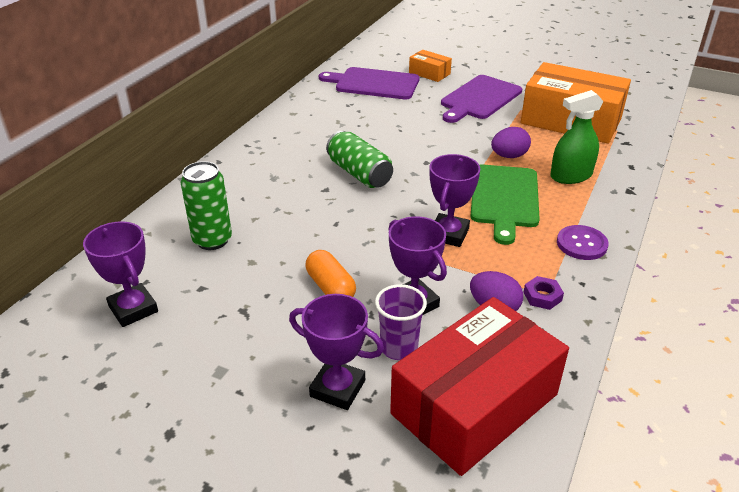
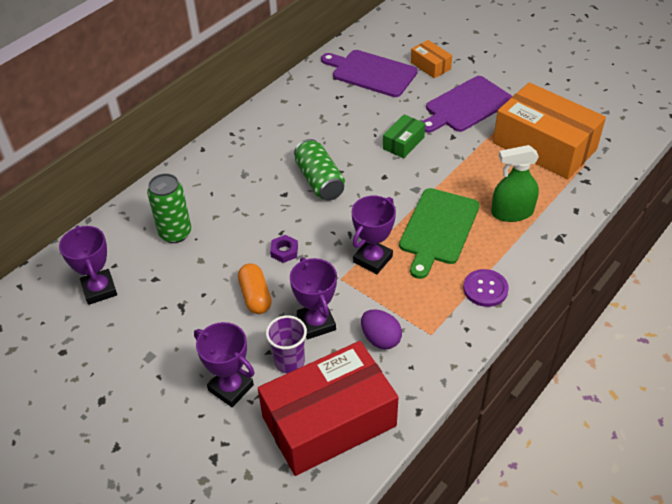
camera: 15 degrees right, 10 degrees up
purple egg [491,127,531,158] -> none
purple nut [523,276,564,310] -> purple nut moved to [270,235,298,263]
none -> green box [383,114,425,158]

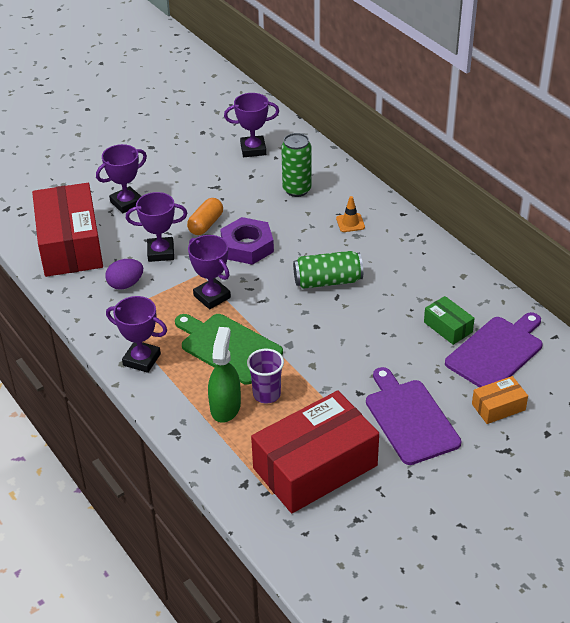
camera: 105 degrees right, 5 degrees down
orange capsule [238,263,272,314] -> orange capsule turned 60 degrees counterclockwise [187,198,223,235]
purple cup [266,315,307,373] -> purple cup moved to [247,349,284,403]
purple nut [270,235,298,263] -> purple nut [220,217,274,265], size x2.06
green box [383,114,425,158] -> green box moved to [424,296,475,345]
purple button [463,269,509,307] -> purple trophy [106,296,167,373]
orange box [493,82,606,179] -> red box [251,390,379,513]
none -> orange traffic cone [336,196,365,232]

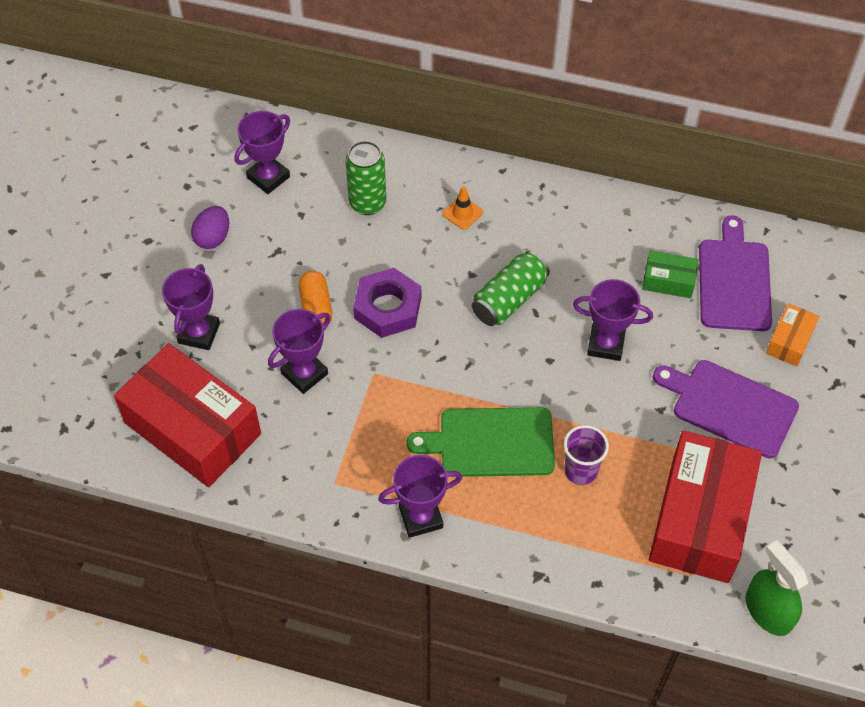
camera: 40 degrees left, 15 degrees up
purple egg [105,259,143,290] -> purple egg moved to [191,206,229,249]
purple trophy [188,235,231,309] -> purple trophy moved to [573,279,653,361]
green spray bottle [208,327,241,423] -> green spray bottle moved to [745,540,808,636]

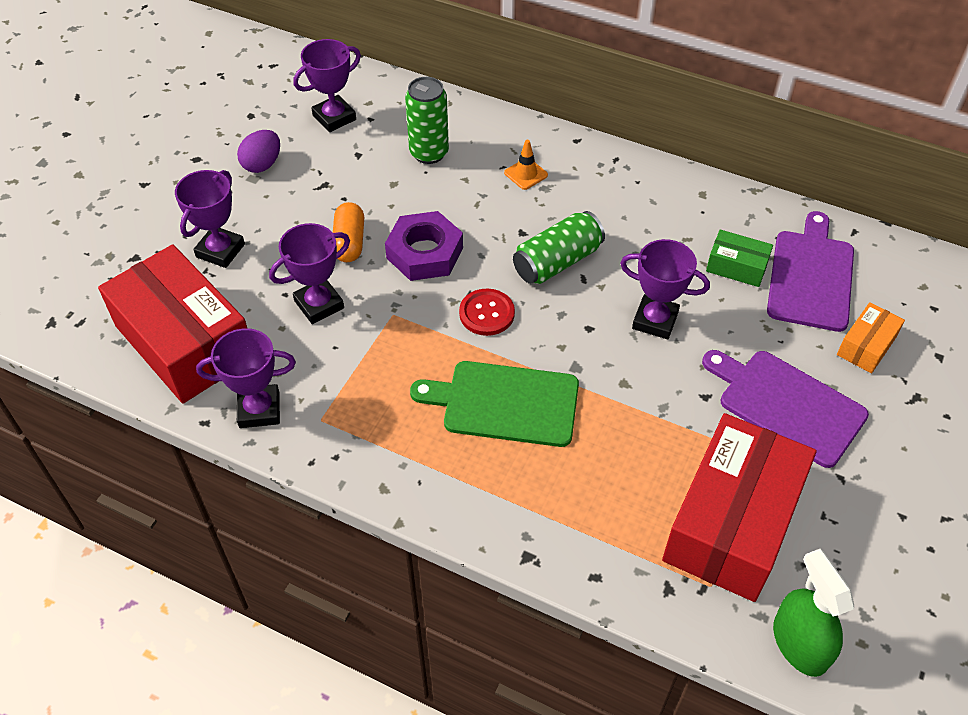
camera: 10 degrees right, 5 degrees down
purple trophy [378,455,462,538] -> purple trophy moved to [196,328,296,428]
purple cup [564,425,609,485] -> none
none -> red button [459,289,515,336]

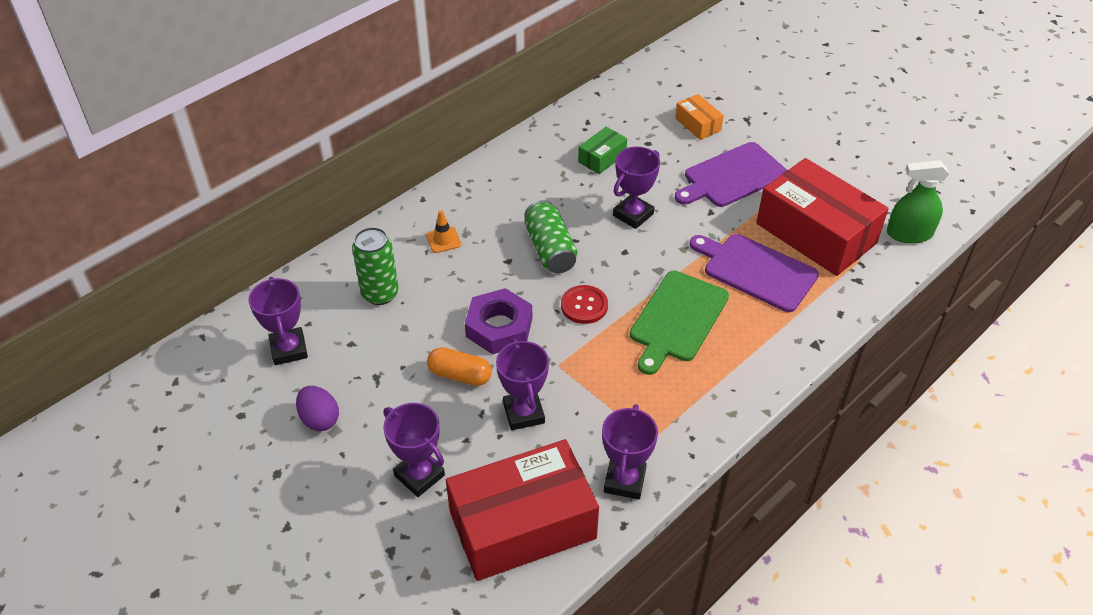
camera: 70 degrees left, 5 degrees down
purple cutting board [767,211,854,332] -> purple cutting board moved to [690,234,819,312]

